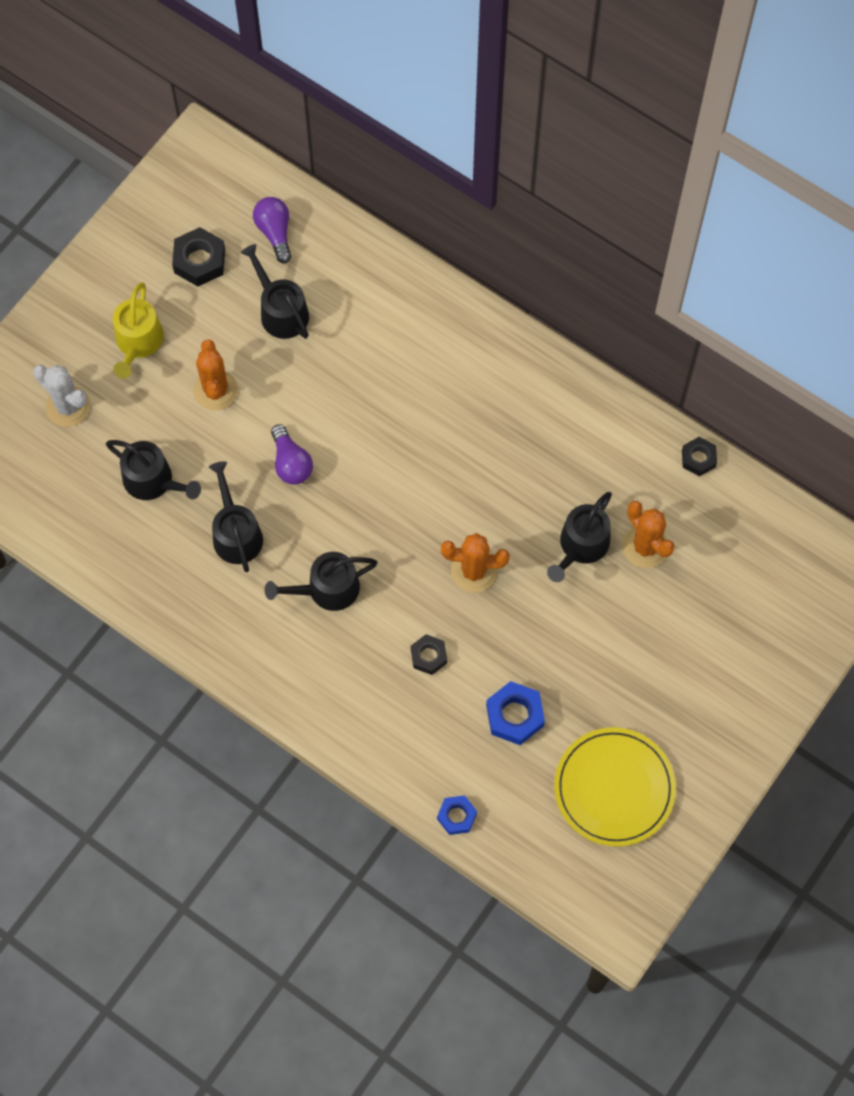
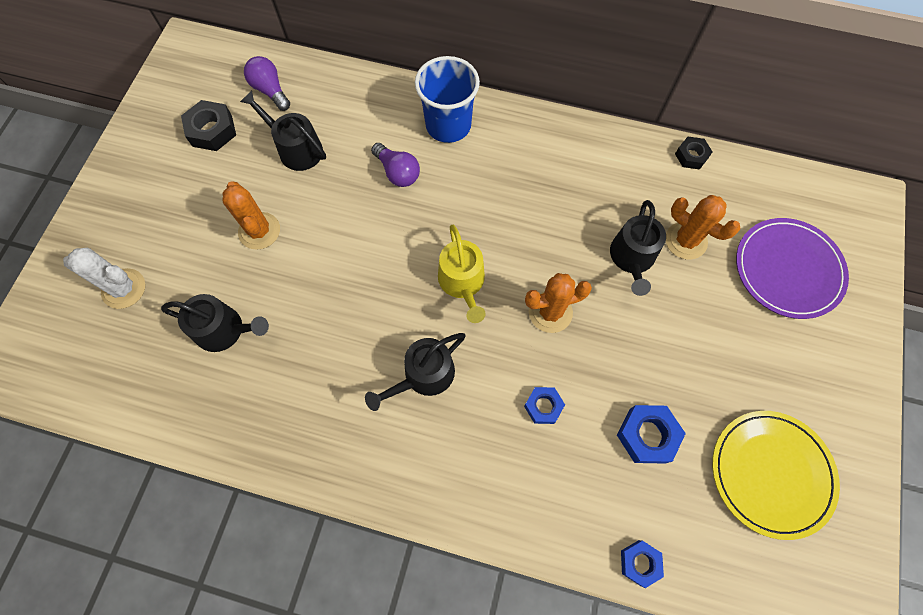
camera: 20 degrees left, 0 degrees up
yellow watering can [113,282,164,379] -> yellow watering can moved to [438,225,486,323]
black watering can [209,461,263,572] -> none
purple light bulb [271,424,313,484] -> purple light bulb moved to [371,143,420,187]
black nut [411,634,447,675] -> blue nut [524,387,565,424]
none -> blue cup [415,56,480,143]
none -> purple plate [736,218,849,319]

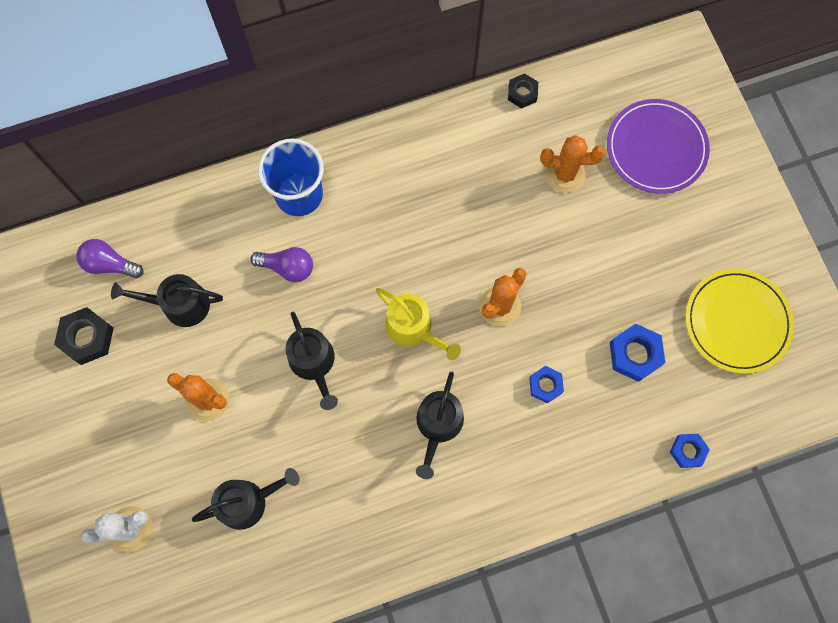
camera: 35 degrees left, 5 degrees up
black watering can [610,200,666,296] -> black watering can moved to [286,312,338,410]

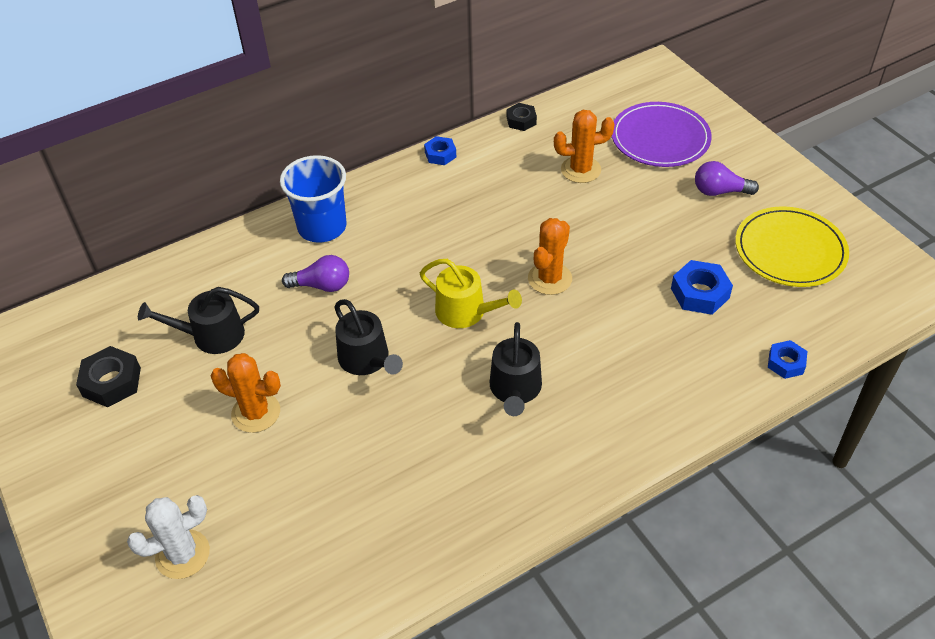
camera: 10 degrees left, 25 degrees down
purple light bulb [76,239,143,278] -> purple light bulb moved to [695,161,759,196]
black watering can [192,468,299,530] -> none
blue nut [529,366,564,403] -> blue nut moved to [424,136,456,165]

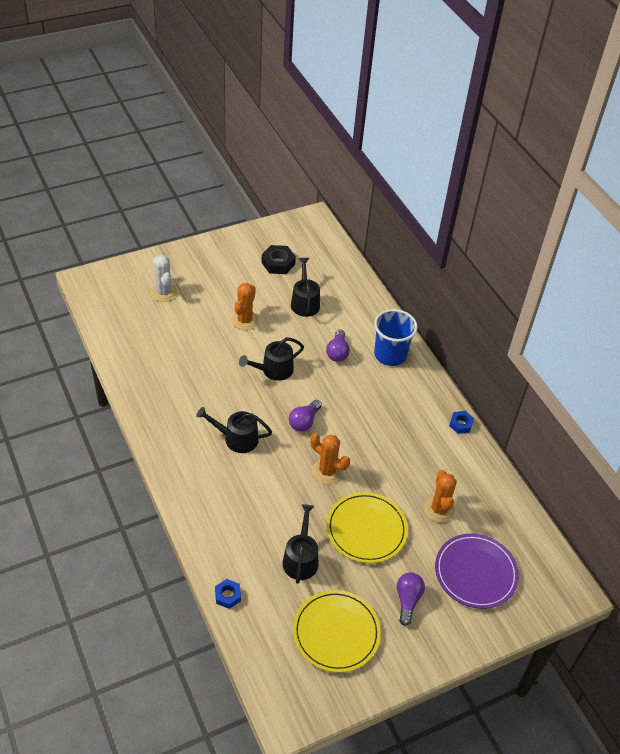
camera: 90 degrees right, 0 degrees up
yellow watering can [420,259,522,328] -> purple light bulb [289,400,322,432]
black nut [507,103,537,131] -> none
blue nut [671,260,733,315] -> black watering can [282,504,318,584]
none -> yellow plate [326,492,408,563]

